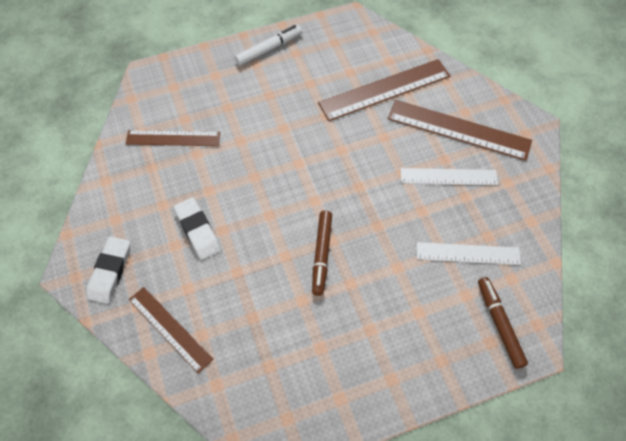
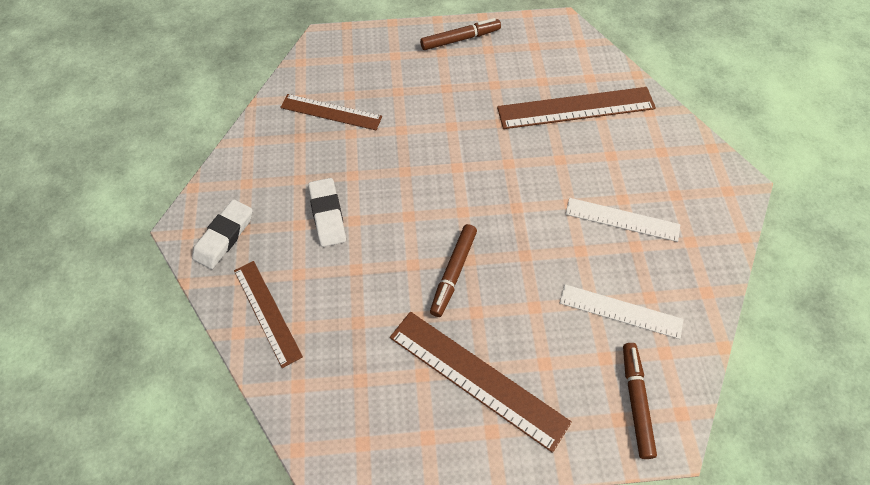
camera: 15 degrees right, 0 degrees up
white marker [235,25,302,65] -> brown marker [420,18,501,50]
brown ruler [388,100,532,161] -> brown ruler moved to [390,312,572,453]

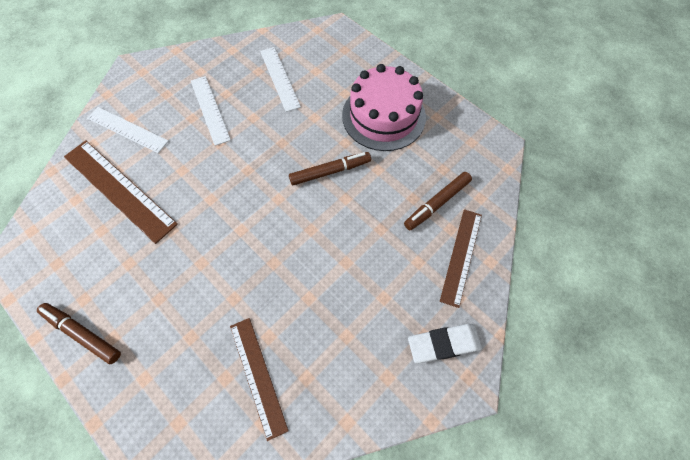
camera: 130 degrees left, 5 degrees up
white eraser [308,178,346,247] -> none
brown ruler [390,312,572,453] -> pink cake [342,64,426,151]
brown marker [623,343,657,459] -> brown marker moved to [404,172,472,230]
none -> white ruler [87,107,169,153]

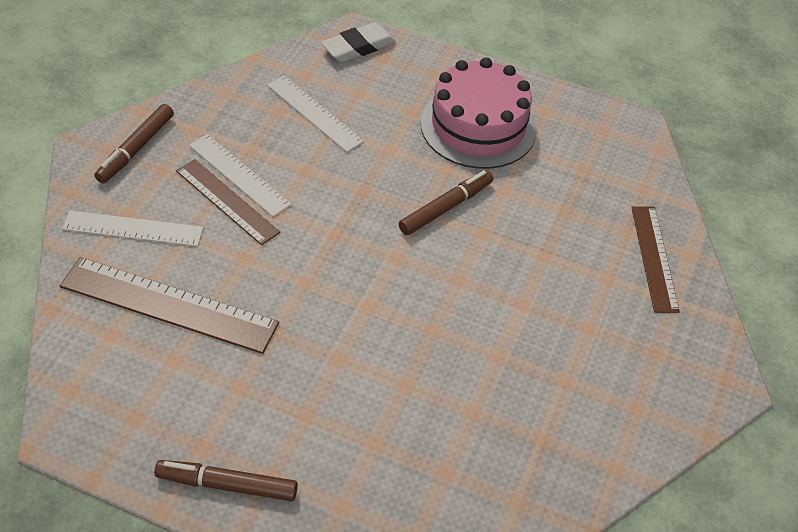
camera: 25 degrees left, 15 degrees down
brown ruler [230,318,289,441] -> brown ruler moved to [176,159,280,245]
brown marker [404,172,472,230] -> brown marker moved to [94,104,174,183]
white eraser [408,324,482,363] -> white eraser moved to [321,22,396,62]

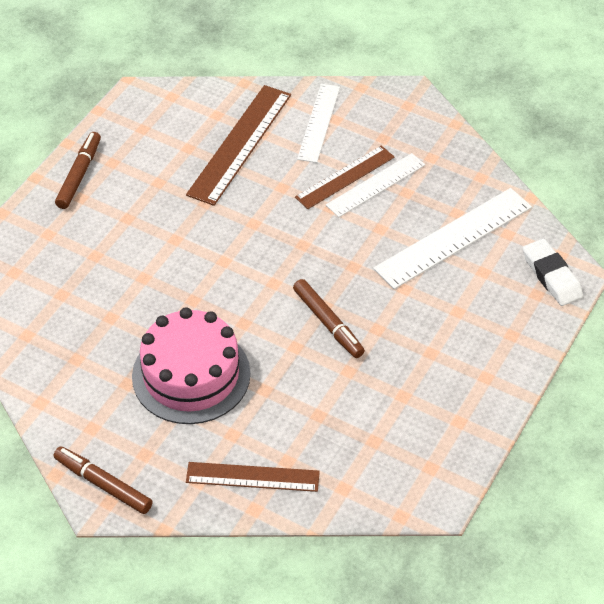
camera: 100 degrees right, 0 degrees up
brown marker [94,104,174,183] -> brown marker moved to [53,446,153,514]
white ruler [267,75,364,152] -> white ruler [373,188,532,289], size x1.54
pink cake [421,58,537,169] -> pink cake moved to [132,307,250,424]

